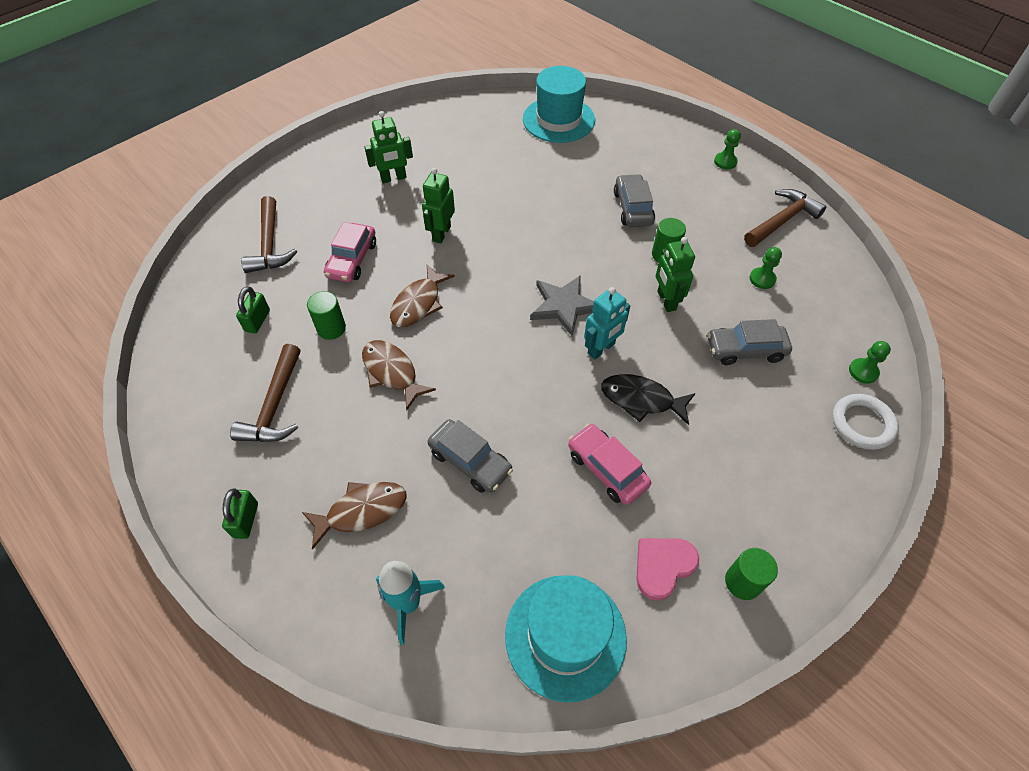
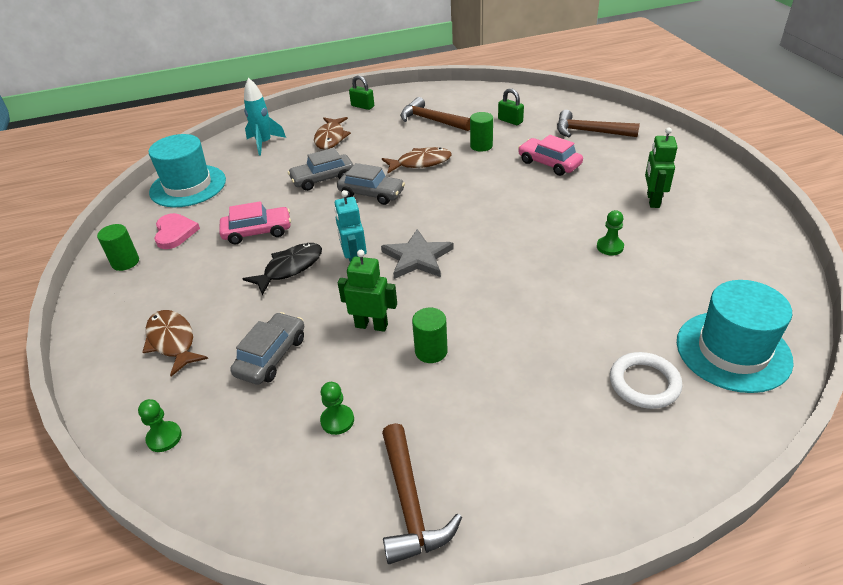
camera: 120 degrees right, 15 degrees down
brown fish [390,265,455,327] -> brown fish moved to [142,310,208,376]
green robot [422,168,455,244] -> none
grey car [614,174,655,227] -> grey car moved to [337,163,405,205]
green pawn [714,129,741,169] -> green pawn moved to [597,210,624,255]
white ring [833,394,899,450] -> white ring moved to [610,352,682,409]

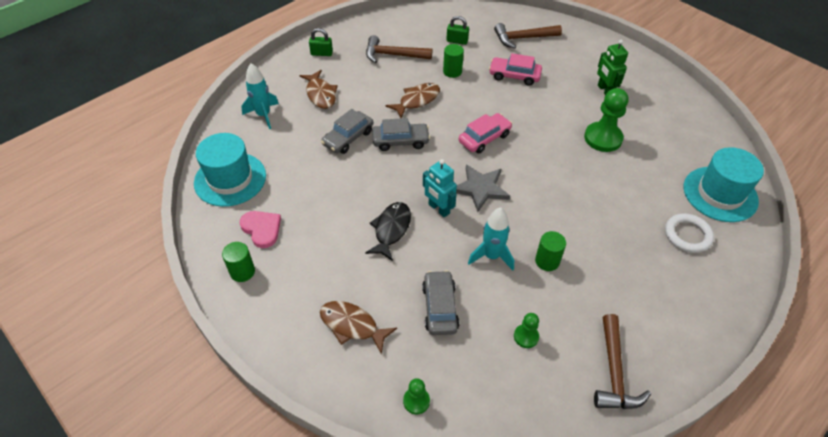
camera: 30 degrees left, 10 degrees up
pink car [219,201,291,244] -> pink car moved to [459,113,512,153]
green robot [338,250,397,332] -> turquoise rocket [468,207,514,270]
brown hammer [382,423,462,564] -> brown hammer turned 45 degrees clockwise [594,314,651,409]
green pawn [597,210,624,255] -> green pawn [584,88,629,152], size x1.91

